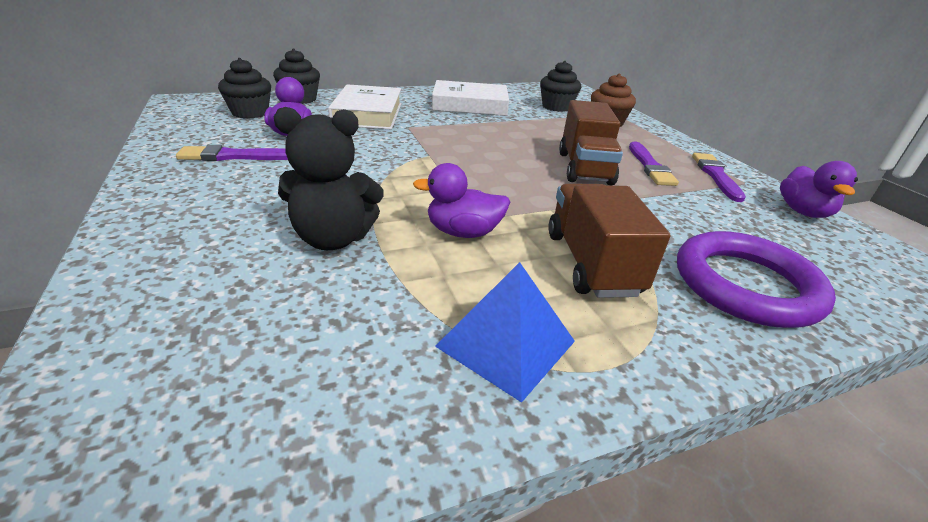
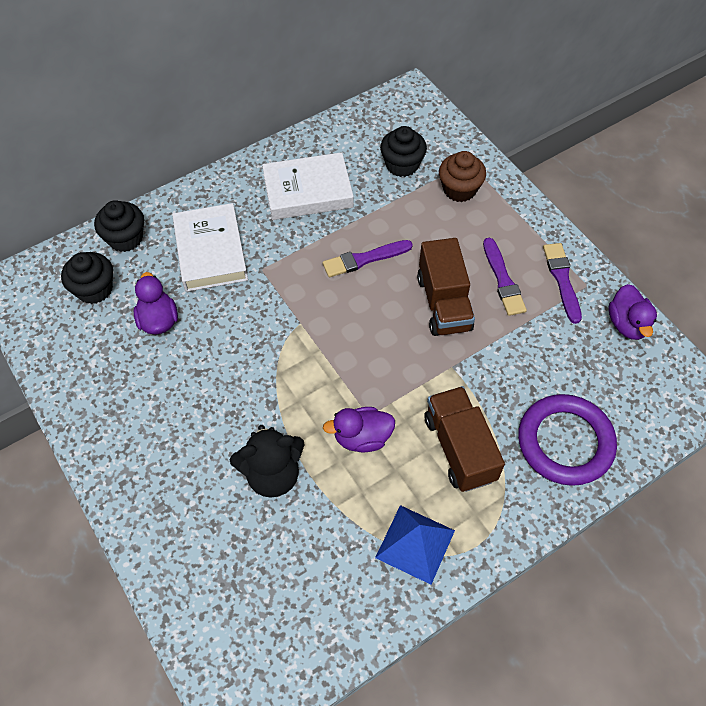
camera: 10 degrees left, 25 degrees up
purple brush [176,145,288,161] -> purple brush moved to [323,240,413,277]

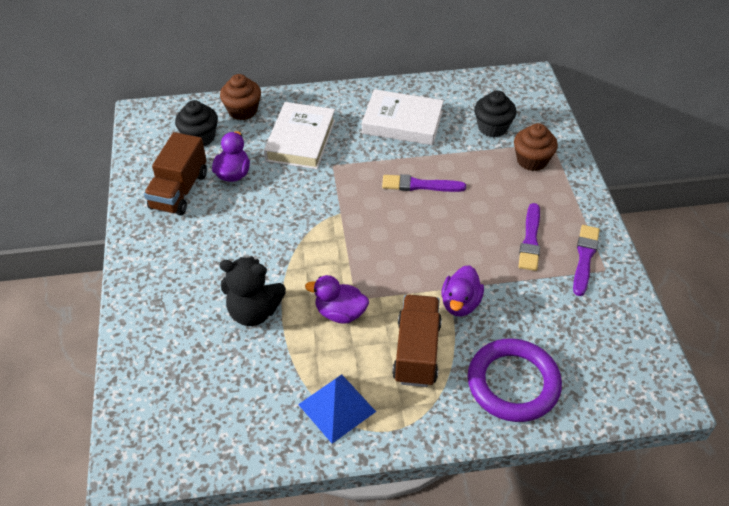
camera: 25 degrees right, 10 degrees down
black cupcake [94,200,144,252] -> brown cupcake [220,74,261,120]
brown truck [417,238,475,336] -> brown truck moved to [144,132,207,216]
purple duck [609,284,657,340] -> purple duck moved to [441,265,484,317]

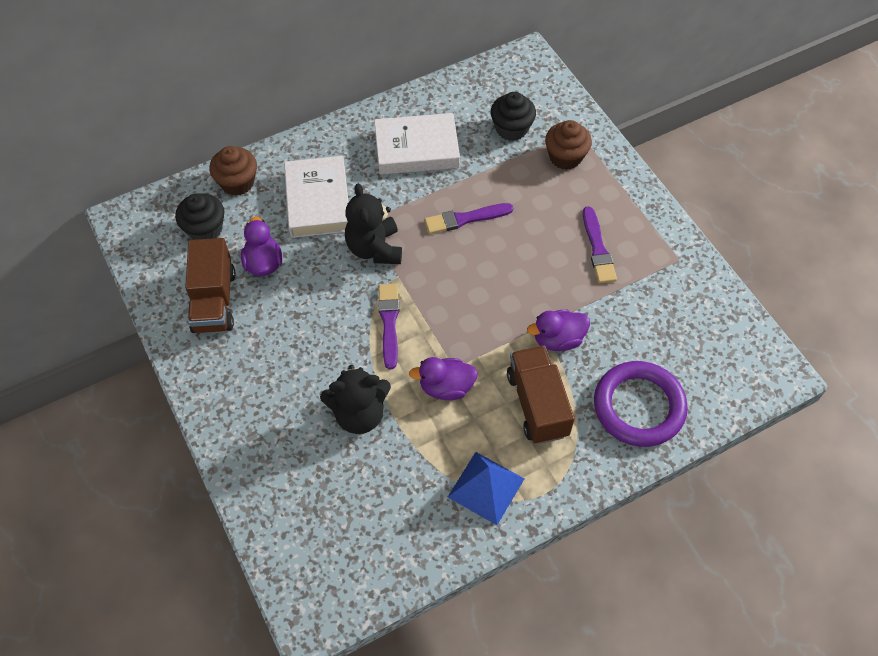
camera: 20 degrees left, 10 degrees up
purple duck [441,265,484,317] -> purple duck turned 75 degrees clockwise [527,310,590,351]
purple brush [573,225,600,296] -> purple brush moved to [378,284,399,369]
none -> black teddy bear [345,183,402,264]

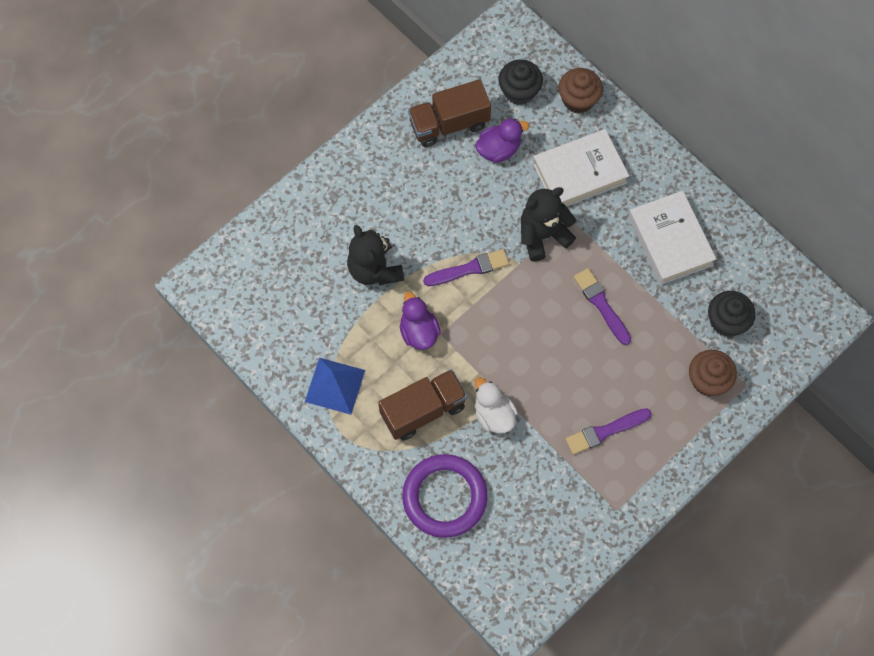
camera: 75 degrees right, 10 degrees up
purple duck [527,310,590,351] -> white duck [475,377,518,433]

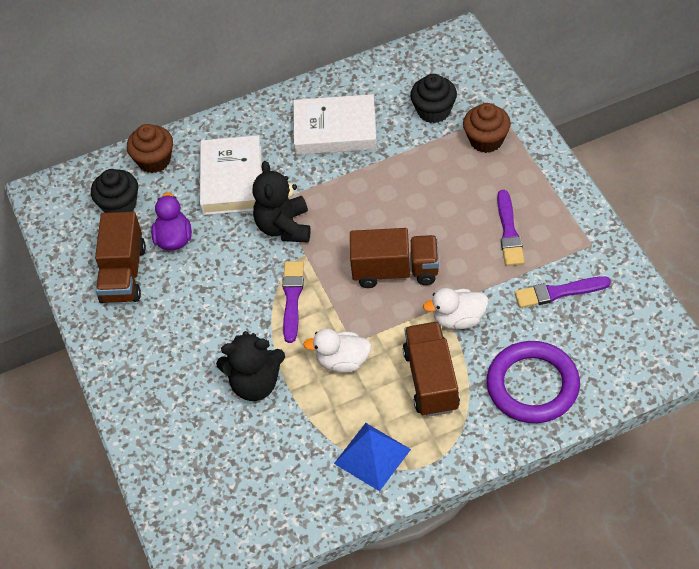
camera: 65 degrees left, 15 degrees down
purple duck [400,292,441,350] -> white duck [303,328,372,373]
purple brush [574,268,631,345] -> purple brush moved to [514,276,611,308]
none -> brown truck [350,228,439,288]

